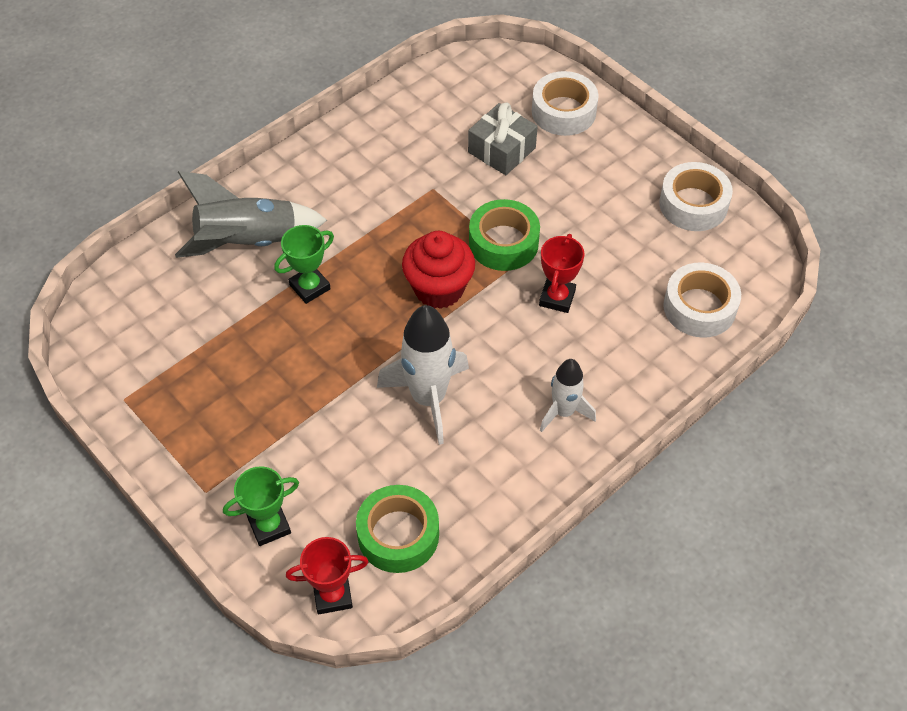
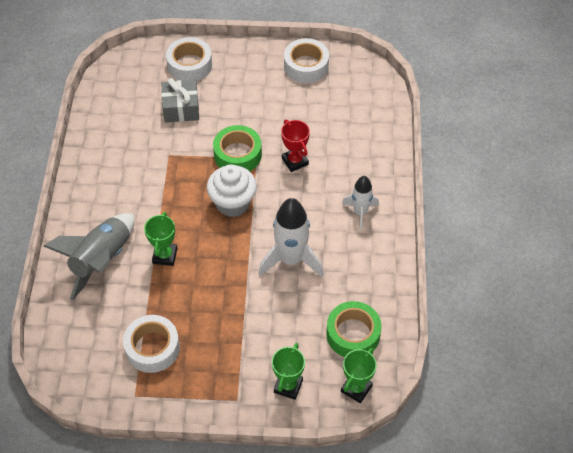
camera: 45 degrees left, 0 degrees up
red trophy [286,537,369,614] -> green trophy [341,348,377,403]
red cupcake [402,231,475,309] -> white cupcake [207,164,257,217]
white tape [663,262,741,338] -> white tape moved to [123,315,180,373]

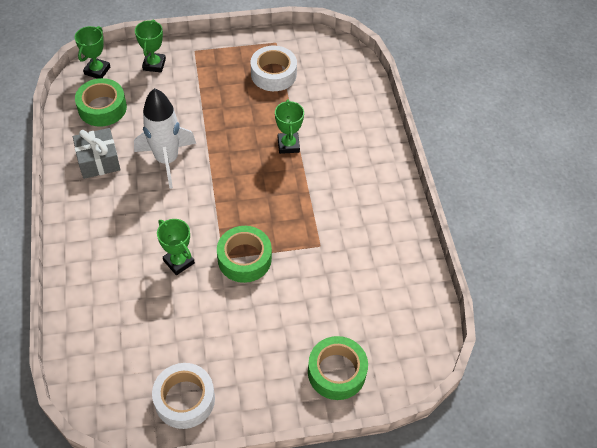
camera: 165 degrees right, 0 degrees up
grey rocket [43,213,135,301] -> none
grey gift [161,78,199,123] -> grey gift moved to [73,128,121,179]
white tape [166,37,212,81] -> green tape [308,336,368,400]
white cupcake [207,164,257,217] -> none
red trophy [281,120,310,172] -> green trophy [157,219,195,275]
white rocket [342,176,379,231] -> none

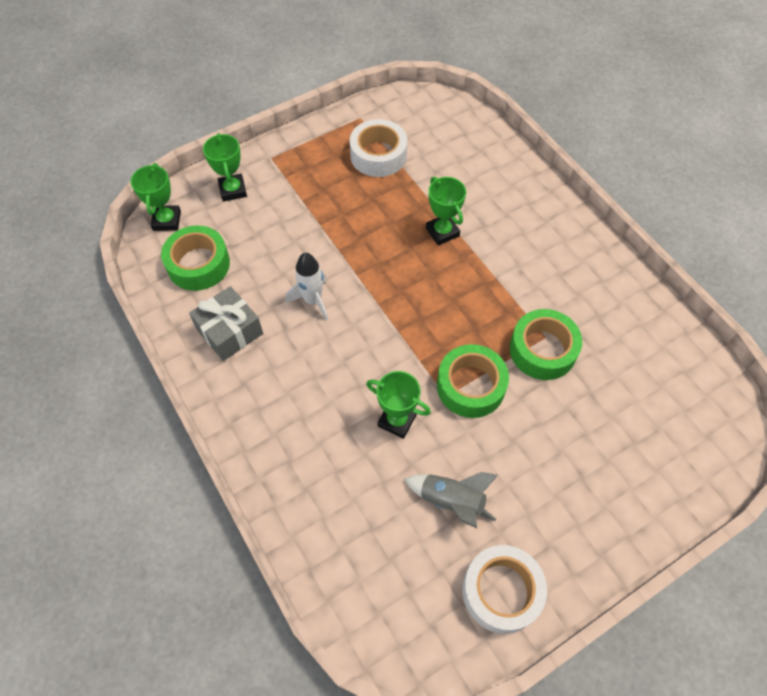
camera: 20 degrees left, 5 degrees up
white rocket [134,88,196,189] -> white rocket [286,253,328,321], size x0.60
green tape [308,336,368,400] -> green tape moved to [510,309,582,380]
none -> grey rocket [404,472,498,529]

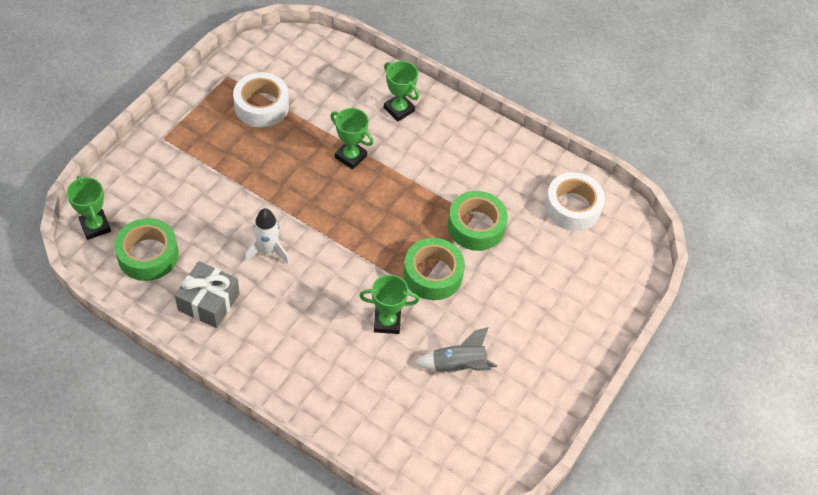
camera: 30 degrees left, 5 degrees down
green trophy [203,133,247,202] -> green trophy moved to [384,61,419,122]
white tape [462,545,547,634] -> white tape moved to [545,172,605,231]

